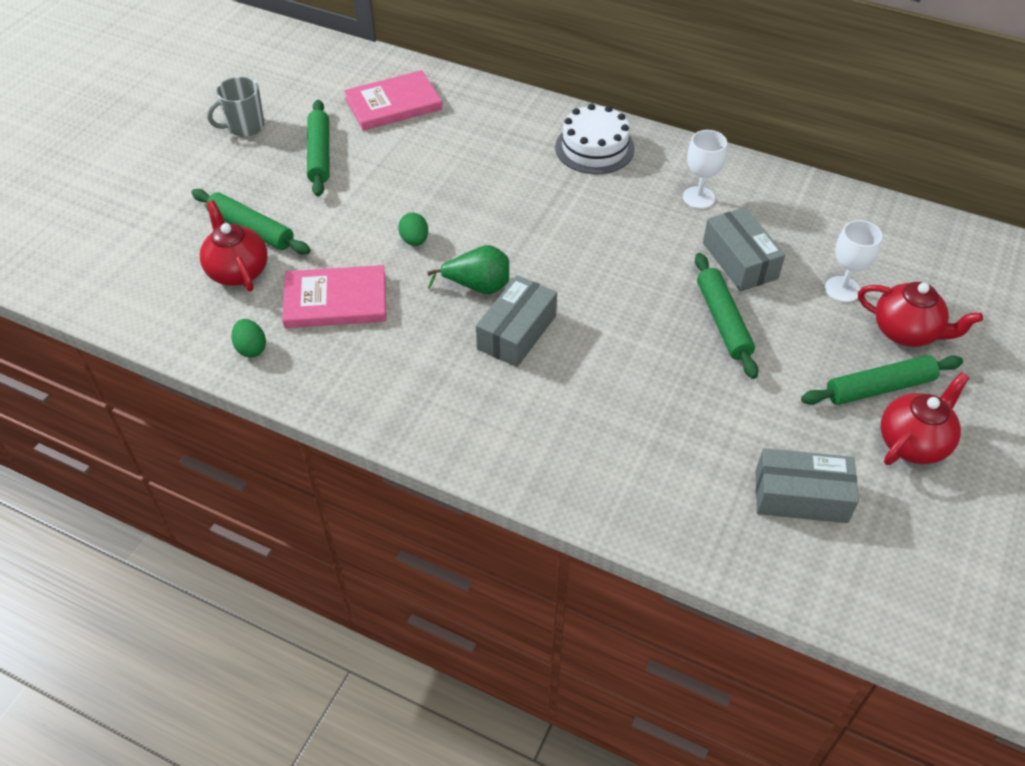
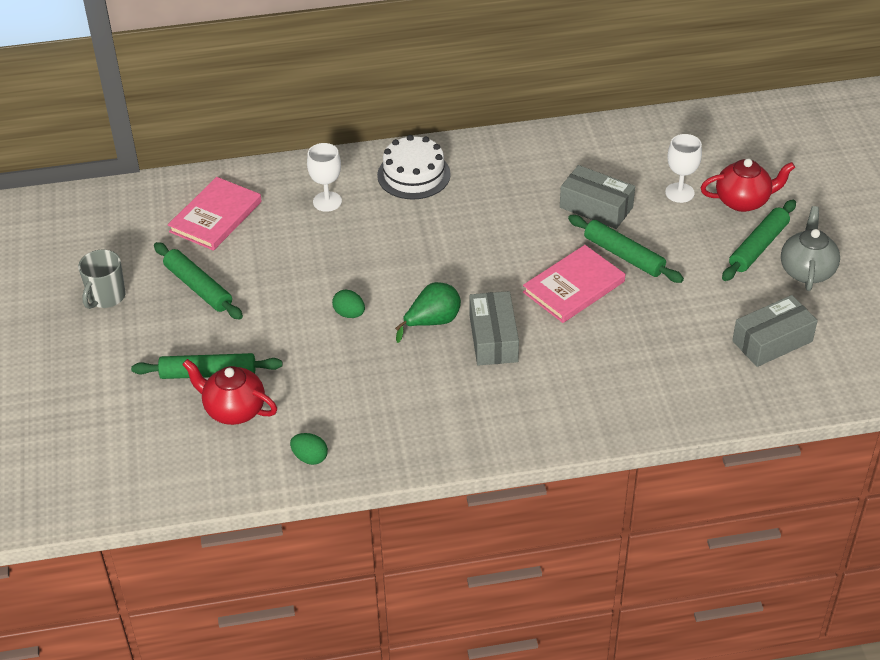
camera: 35 degrees left, 5 degrees down
pink book [282,265,386,328] -> pink book moved to [523,245,625,323]
white goblet [683,130,727,209] -> white goblet moved to [307,143,342,212]
red teapot [881,372,969,465] -> grey teapot [781,206,840,291]

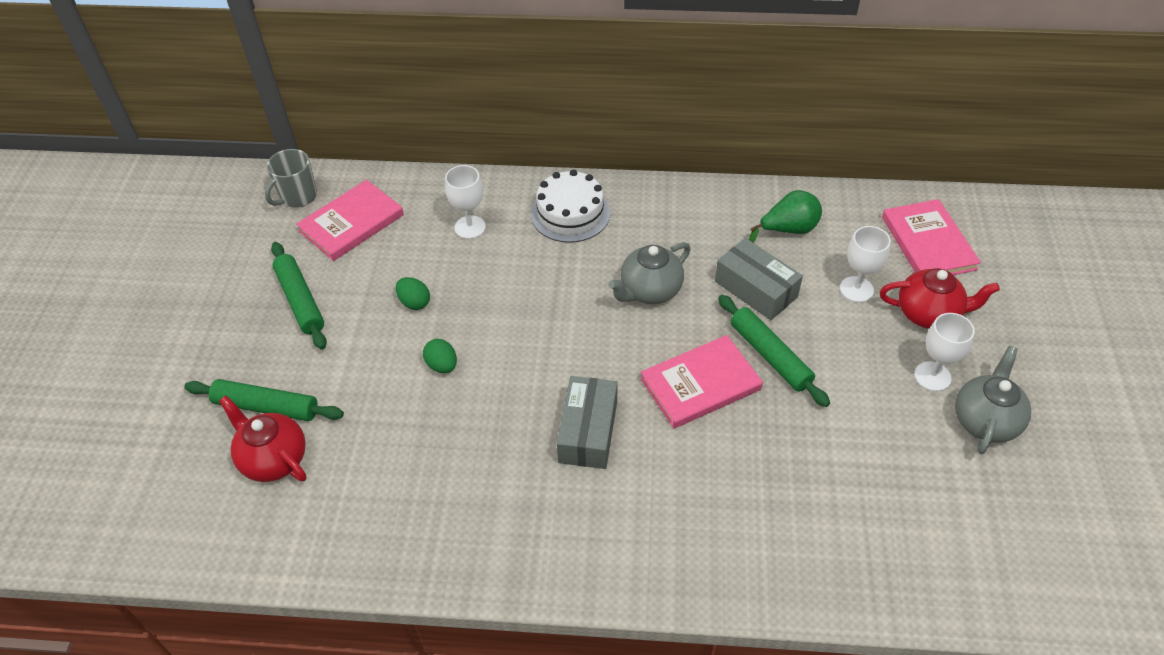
camera: 15 degrees right, 5 degrees up
grey mug [78,249,126,309] -> grey mug moved to [265,149,317,208]
green egg [290,433,328,465] -> green egg moved to [396,277,430,310]
green pear [395,282,461,343] -> green pear moved to [749,190,822,242]
green rolling pin [722,200,796,281] -> white goblet [914,313,975,391]
grey box [732,295,818,367] -> none
none -> grey teapot [608,242,691,304]
none -> pink book [882,199,981,275]

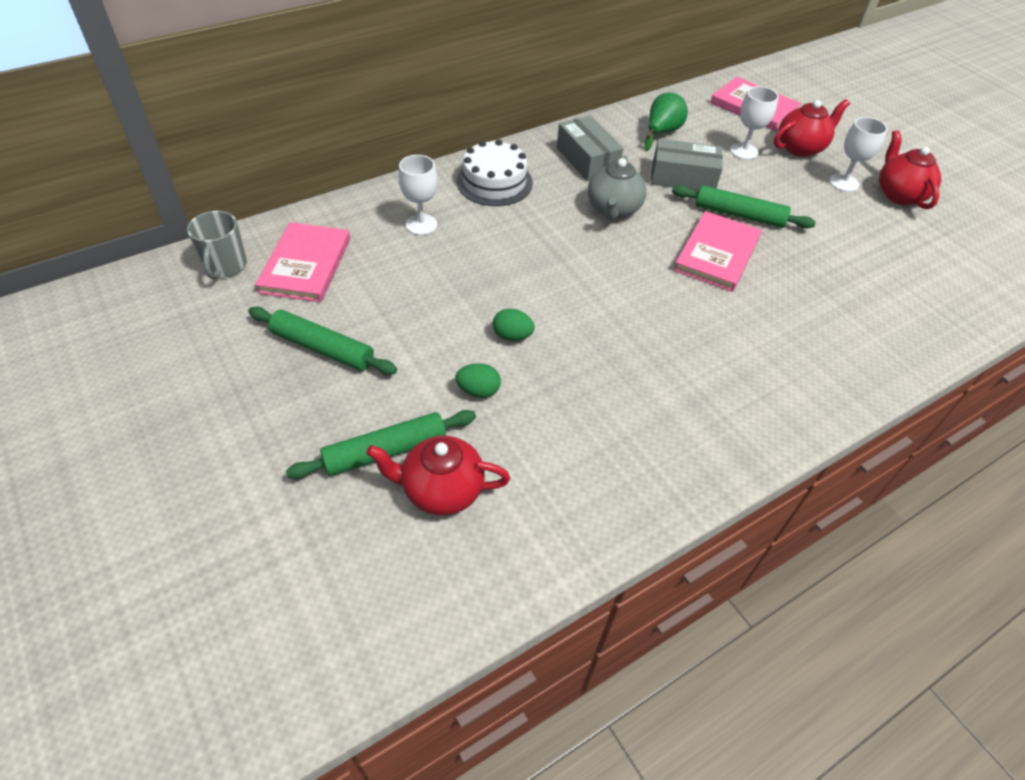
camera: 40 degrees left, 0 degrees up
green egg [396,277,430,310] -> green egg moved to [455,363,501,398]
grey box [557,376,618,469] -> grey box moved to [557,115,624,182]
grey teapot [955,346,1031,454] -> red teapot [879,130,941,209]

